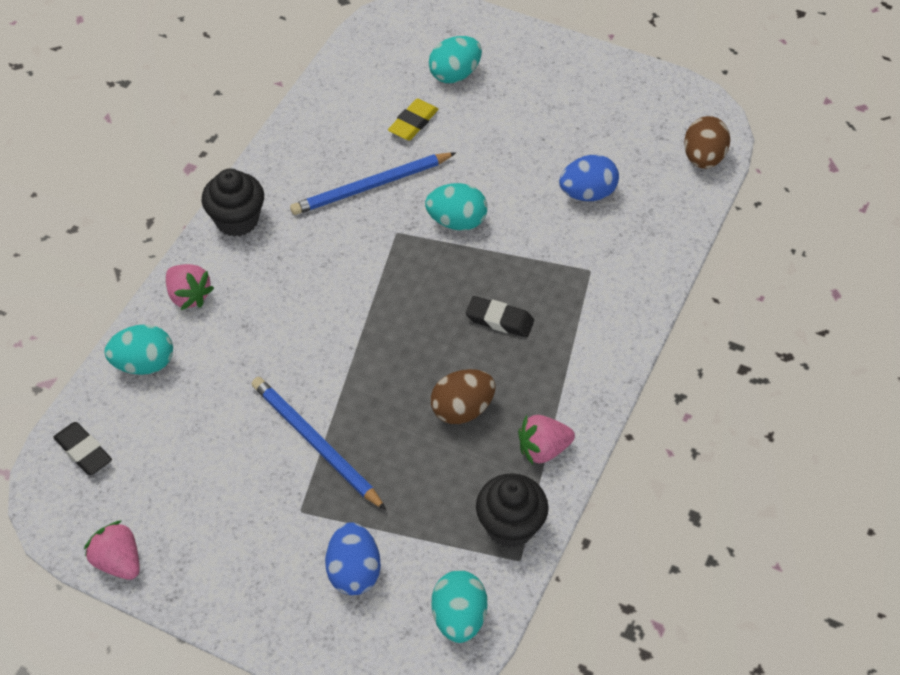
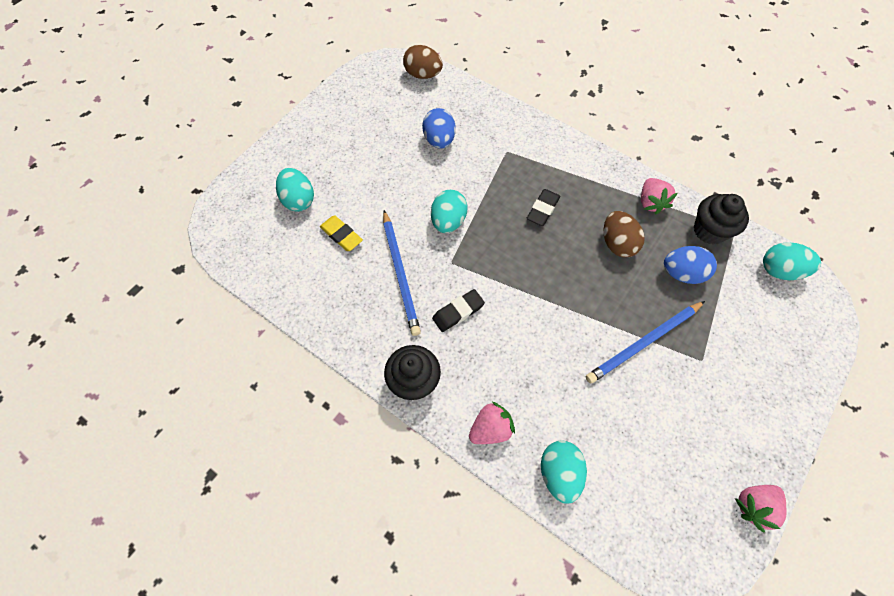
camera: 80 degrees left, 10 degrees up
black eraser [53,422,112,475] -> black eraser moved to [432,289,485,332]
blue egg [325,522,381,595] -> blue egg moved to [664,246,717,284]

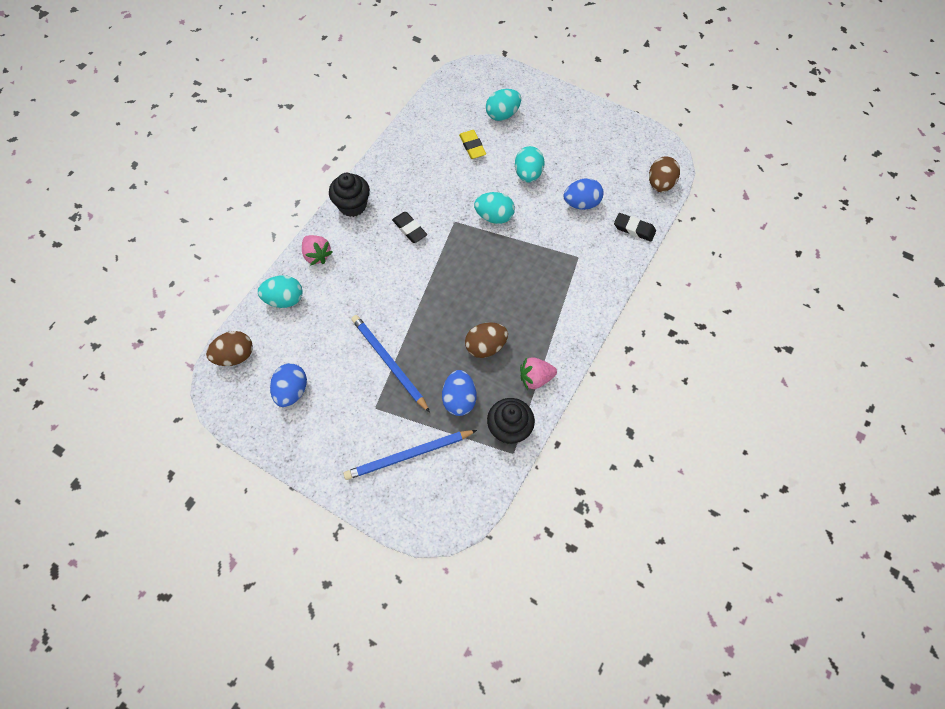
camera: 85 degrees right, 0 degrees up
yellow eraser [320,215,363,251] -> yellow eraser turned 60 degrees counterclockwise [459,130,486,159]
blue pencil [383,210,421,336] -> blue pencil moved to [343,430,477,480]
black eraser [527,189,560,226] -> black eraser moved to [614,213,656,242]
pink strawberry [735,485,786,533] -> none
turquoise egg [763,242,821,280] -> turquoise egg moved to [515,146,544,183]
none -> brown egg [206,331,253,366]
none -> blue egg [270,363,307,407]

